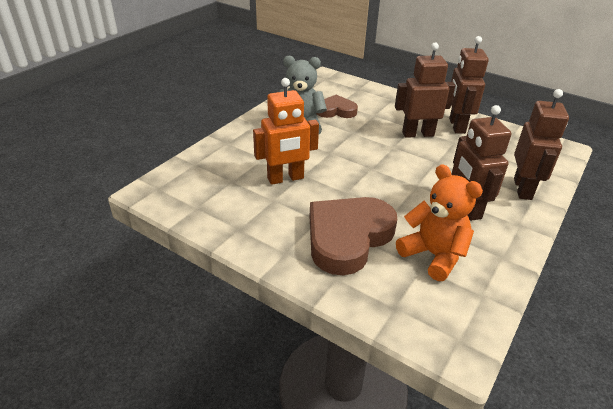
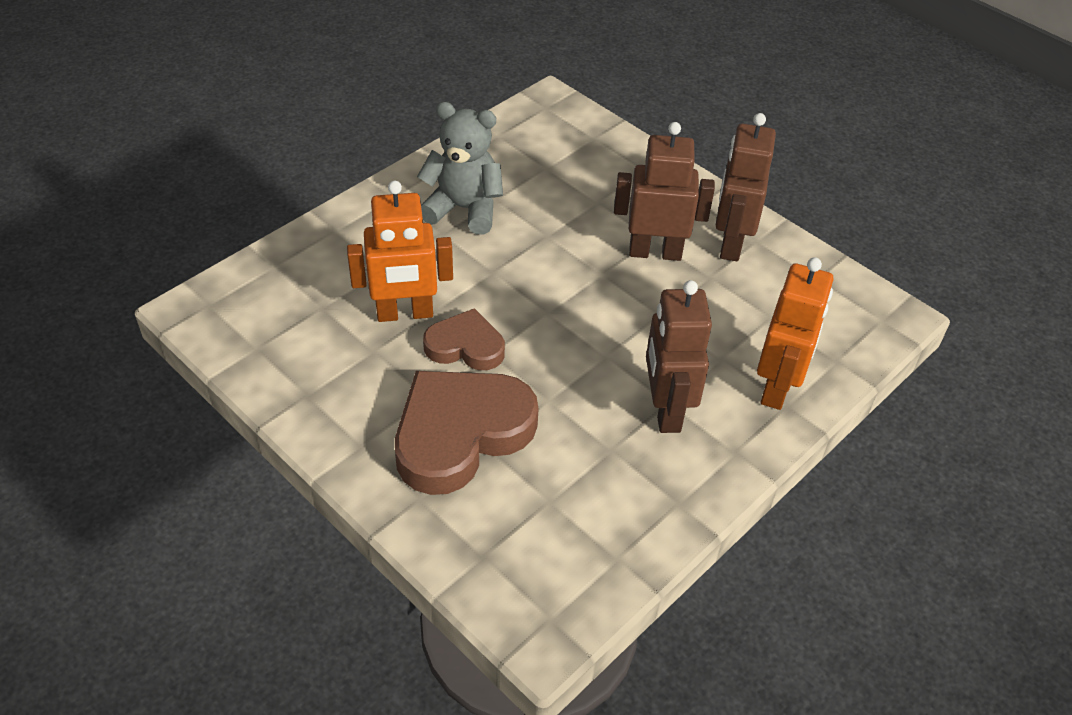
camera: 10 degrees right, 10 degrees up
brown heart [317,95,358,118] -> brown heart moved to [423,308,505,370]
orange teddy bear [396,164,483,281] -> none
brown robot [514,89,569,200] -> orange robot [757,257,834,410]

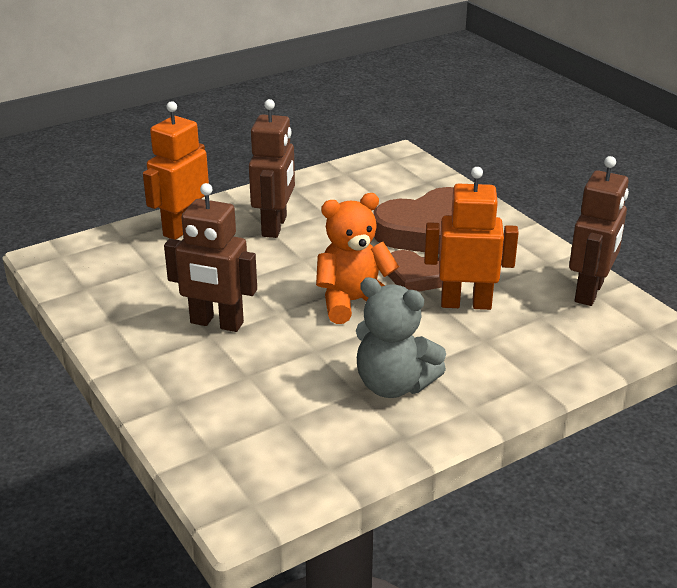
camera: 165 degrees left, 15 degrees down
brown robot [716,113,776,261] -> brown robot moved to [569,156,629,306]
none -> orange teddy bear [316,193,399,324]

